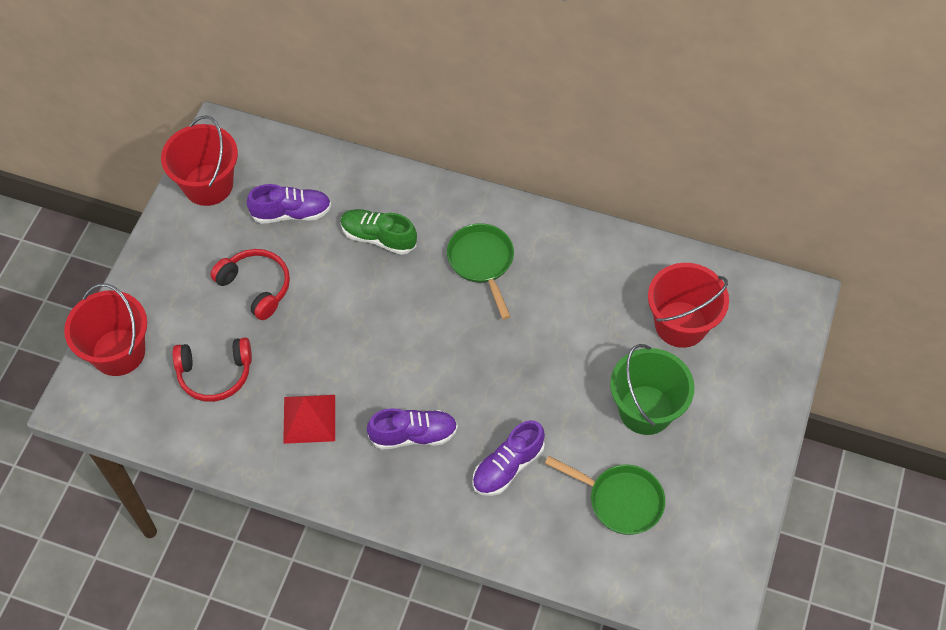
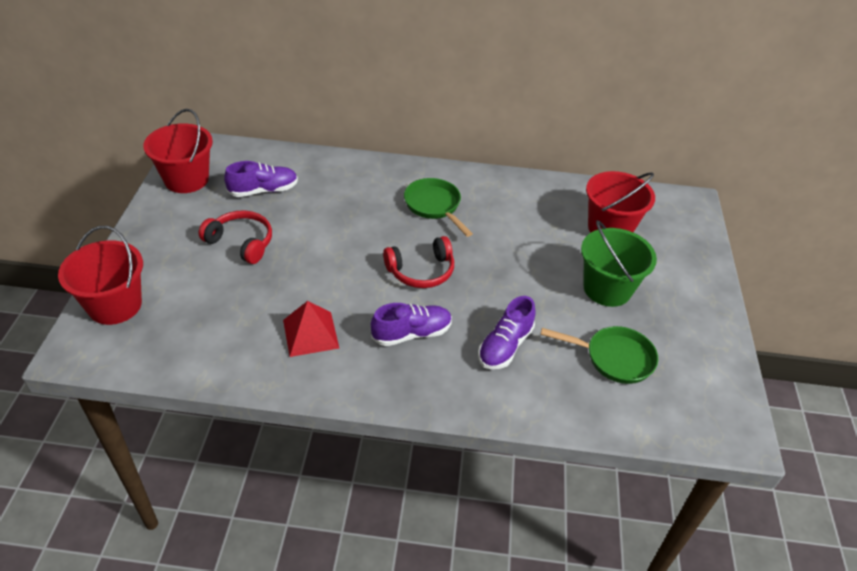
camera: 15 degrees left, 15 degrees down
red headphones [173,337,252,402] -> red headphones moved to [383,236,454,288]
green shoe [340,209,417,255] -> none

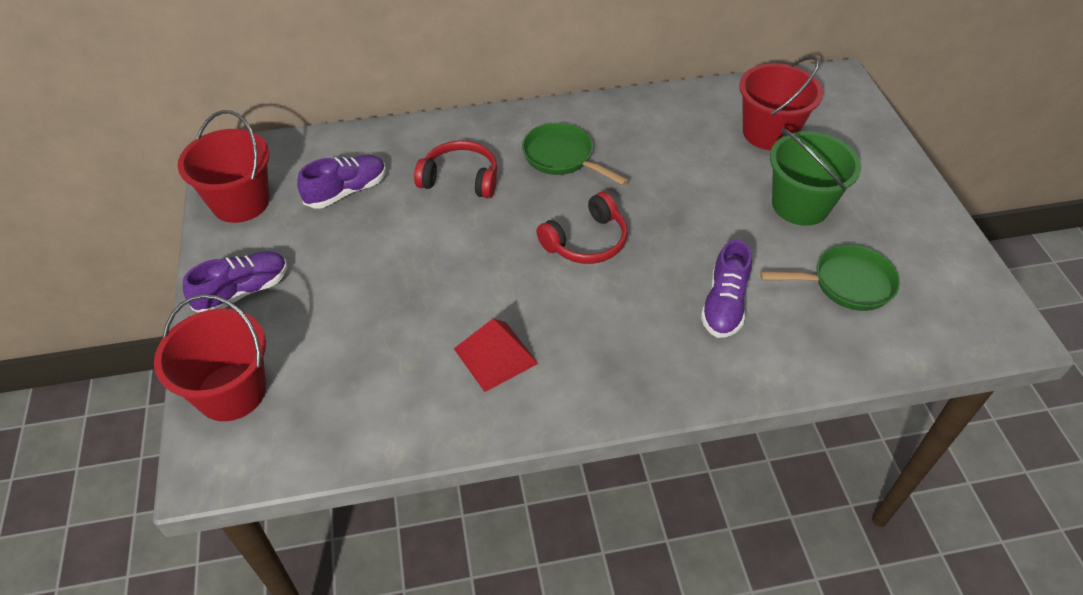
camera: 15 degrees left, 5 degrees up
red headphones [199,210,272,264] -> red headphones moved to [414,140,497,198]
purple shoe [371,303,452,346] -> purple shoe moved to [183,251,287,313]

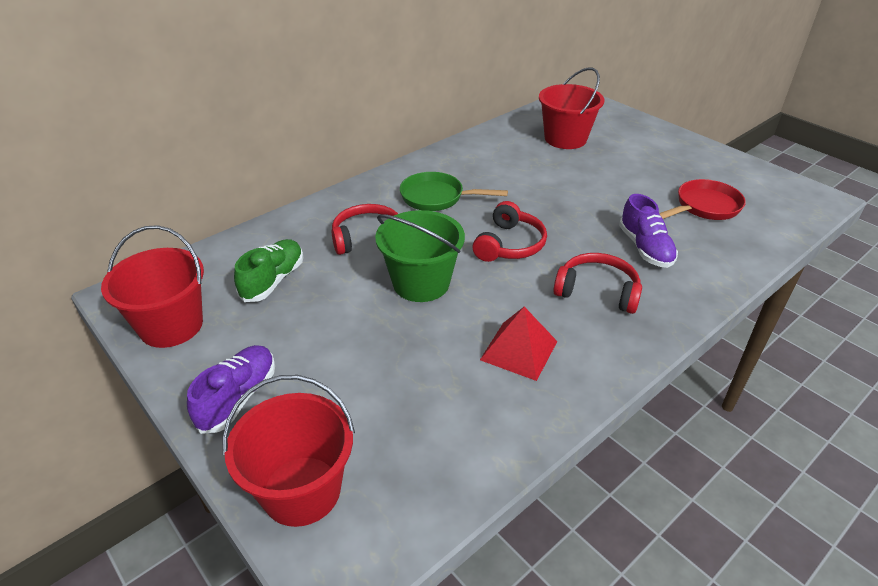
camera: 30 degrees left, 10 degrees down
purple shoe [297,155,386,209] -> green shoe [234,239,303,302]
green pan [760,245,900,311] -> red pan [659,179,746,220]
green bucket [770,128,861,226] -> green bucket moved to [375,210,465,302]
none -> red headphones [553,253,642,314]

